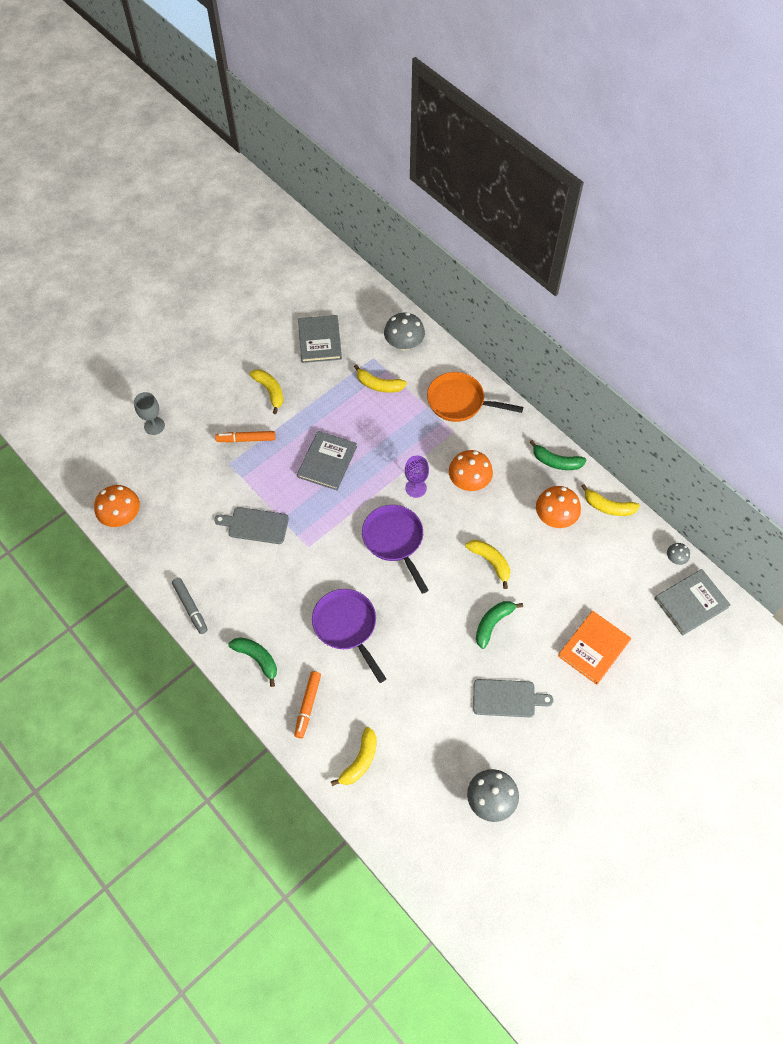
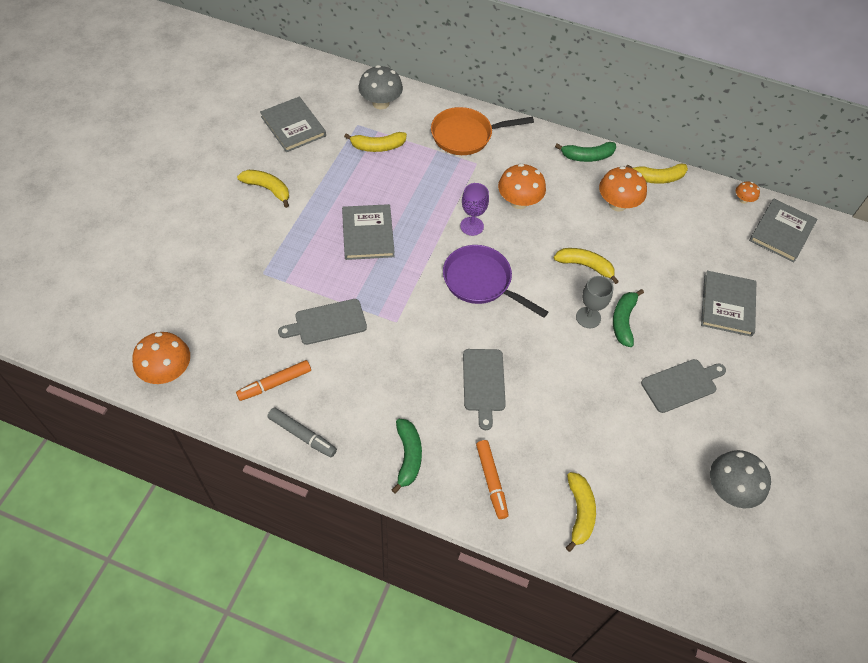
camera: 30 degrees left, 5 degrees down
grey goblet [134,392,165,435] -> grey goblet moved to [576,276,614,328]
orange marker [215,431,276,443] -> orange marker moved to [236,360,311,401]
green banana [228,637,277,687] -> green banana turned 75 degrees clockwise [392,419,422,494]
purple pan [312,589,386,683] -> grey cutting board [463,349,506,430]
orange book [558,611,631,685] -> grey book [701,271,756,337]
grey mushroom [667,543,690,565] -> orange mushroom [736,181,760,204]

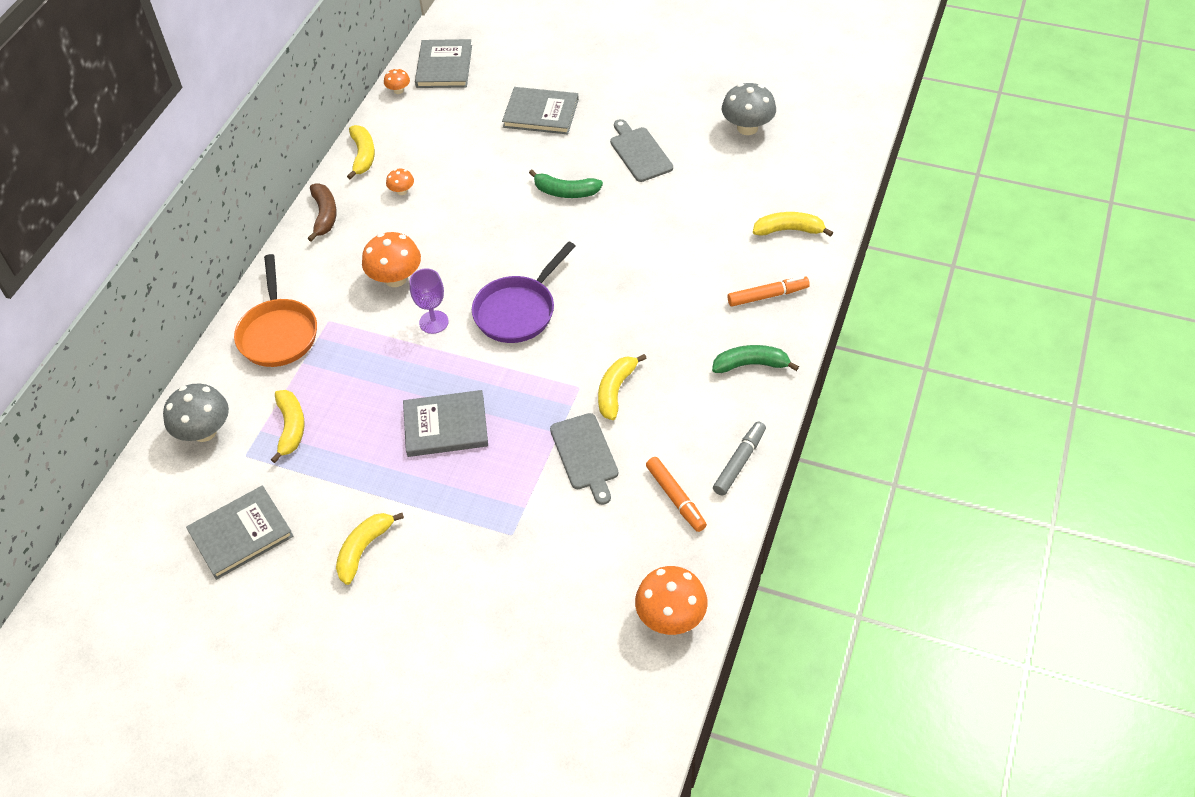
camera: 85 degrees left, 5 degrees down
grey cutting board [463,349,506,430] -> none
yellow banana [554,248,619,284] -> yellow banana moved to [598,354,647,420]
green banana [555,142,616,162] -> brown banana [308,184,337,242]
grey goblet [576,276,614,328] -> none
orange mushroom [599,166,647,212] -> orange mushroom [386,169,414,195], size x0.51
grey book [749,199,817,262] -> grey book turned 60 degrees clockwise [415,39,472,88]

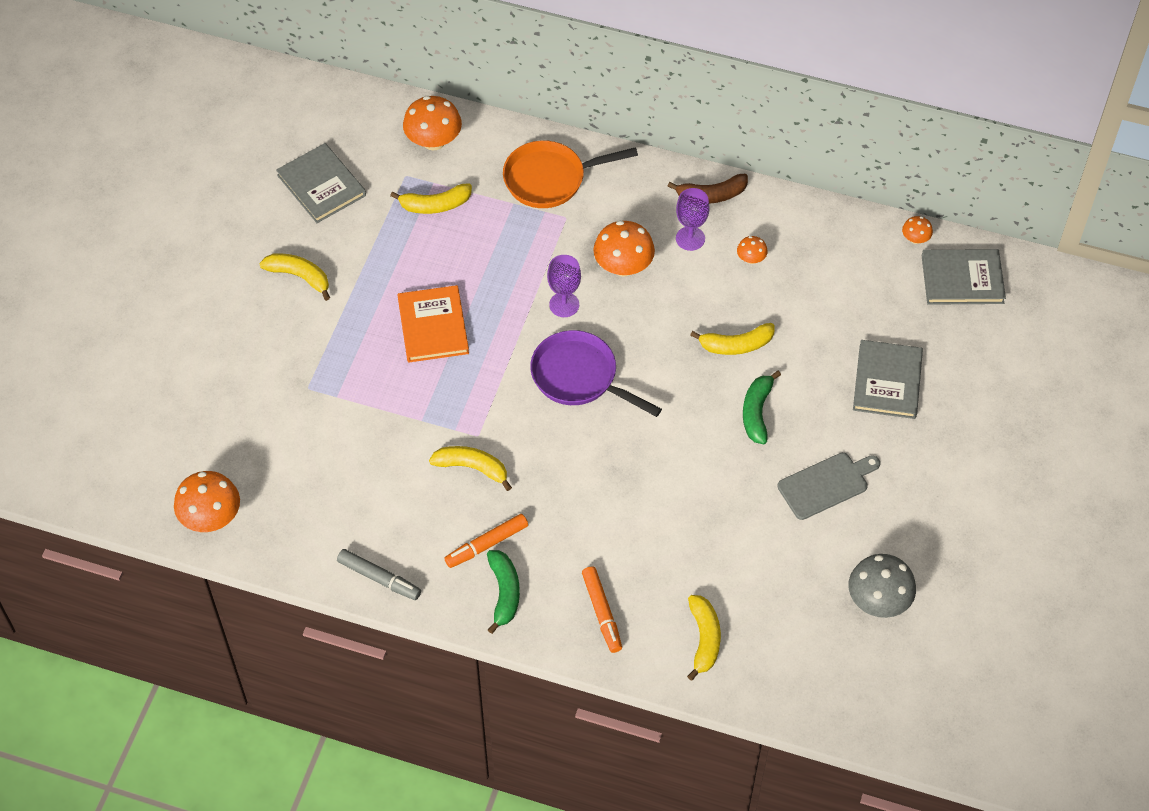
camera: 85 degrees right, 5 degrees up
grey mushroom [163,384,229,442] -> orange mushroom [403,96,462,151]
yellow banana [347,125,375,180] -> yellow banana moved to [690,323,774,355]
grey book [403,390,488,457] -> orange book [398,285,469,363]
grey cutting board [550,413,618,505] -> none
orange marker [646,457,707,532] -> orange marker moved to [444,514,528,568]
none -> purple goblet [676,188,710,251]

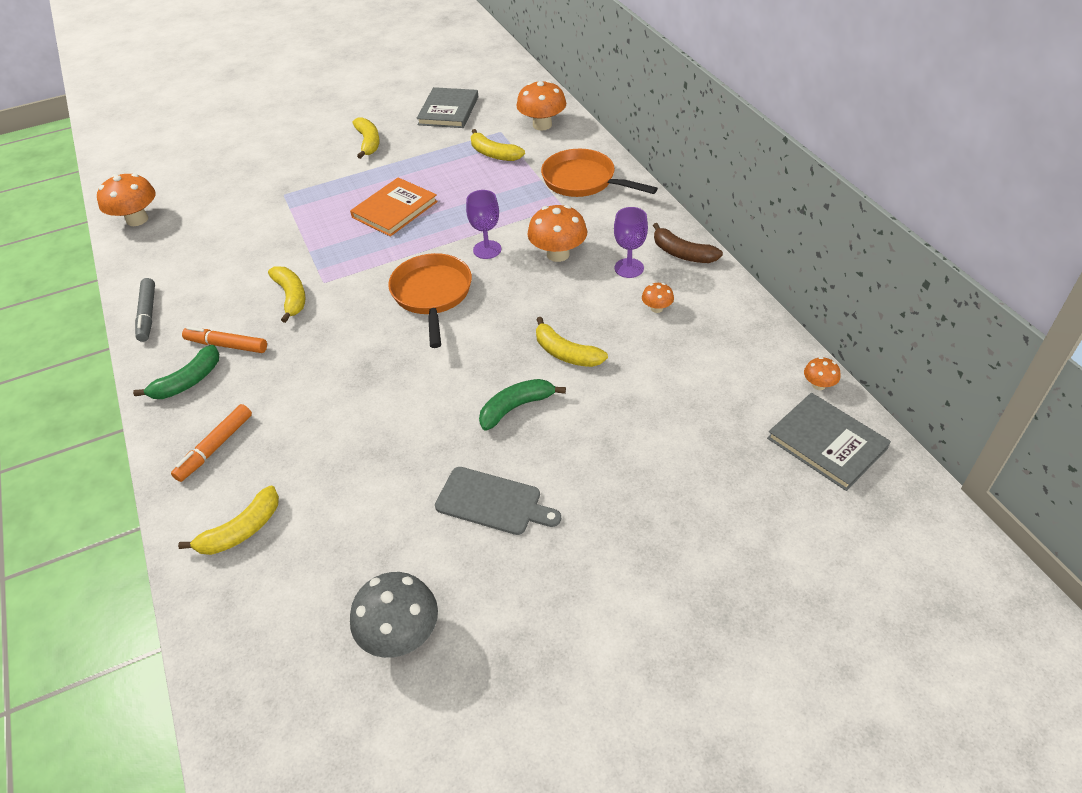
camera: 50 degrees right, 10 degrees down
purple pan [530,330,662,417] -> orange pan [388,253,472,348]
grey book [853,340,923,419] -> none

